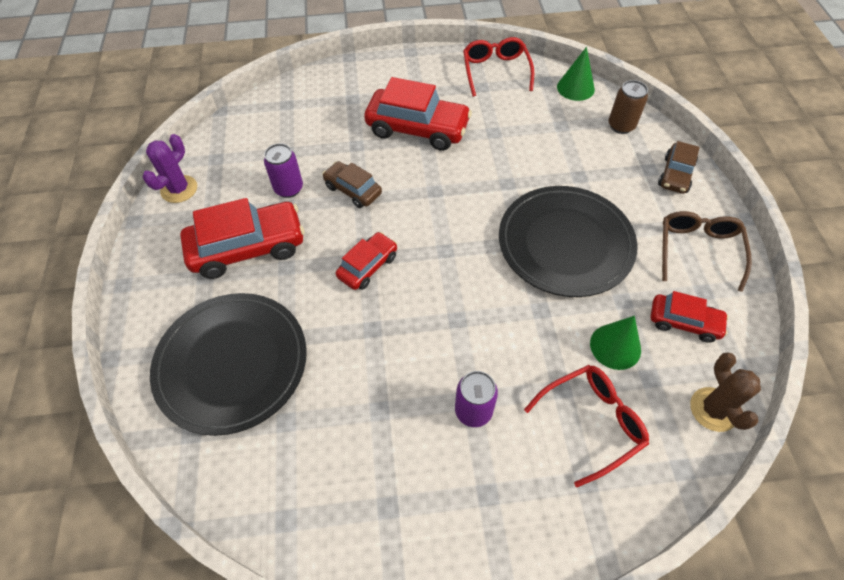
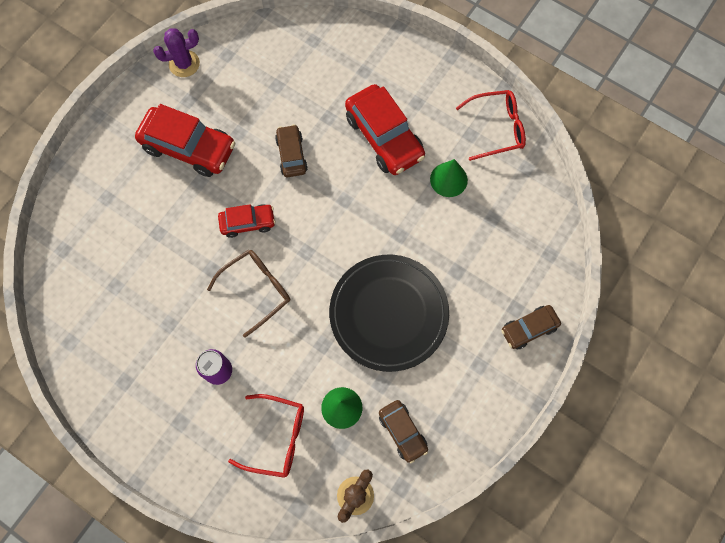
camera: 40 degrees right, 15 degrees up
black plate [150,293,307,436] -> none
purple can [264,143,303,198] -> none
red glasses [463,37,534,97] -> red glasses turned 45 degrees clockwise [456,90,526,161]
green cone [557,47,595,101] -> green cone moved to [430,159,468,197]
brown can [609,80,648,134] -> none
red car [651,291,729,343] -> brown car [379,400,428,463]
brown glasses [662,211,752,292] -> brown glasses moved to [207,250,290,338]

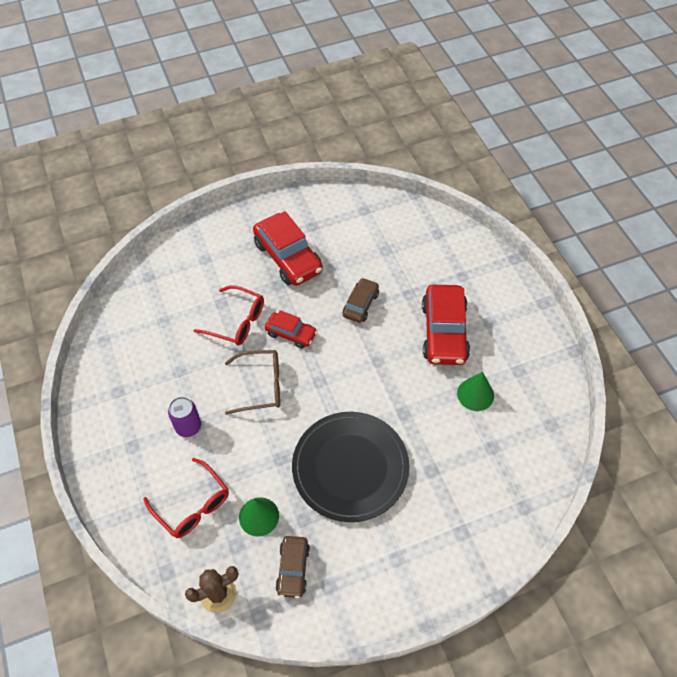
camera: 35 degrees right, 15 degrees down
purple cactus [153,28,200,77] -> none
red glasses [456,90,526,161] -> red glasses moved to [194,285,264,345]
brown car [501,305,561,350] -> none

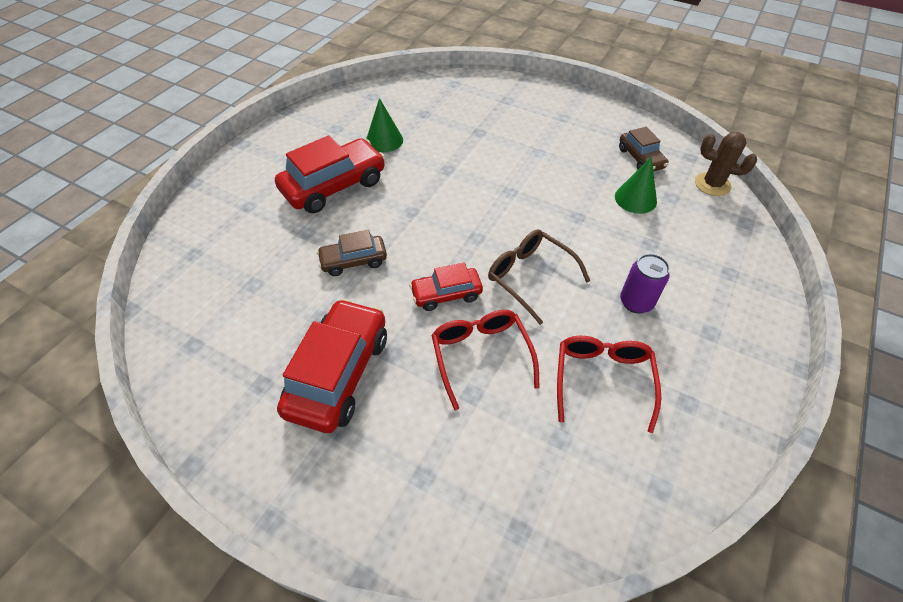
camera: 130 degrees left, 5 degrees down
red glasses [143,458,229,538] -> red glasses moved to [557,336,661,433]
red car [265,310,317,349] -> red car turned 90 degrees counterclockwise [410,262,483,311]
brown car [276,536,310,598] -> brown car turned 105 degrees clockwise [619,127,668,172]
black plate [292,412,409,522] -> none

